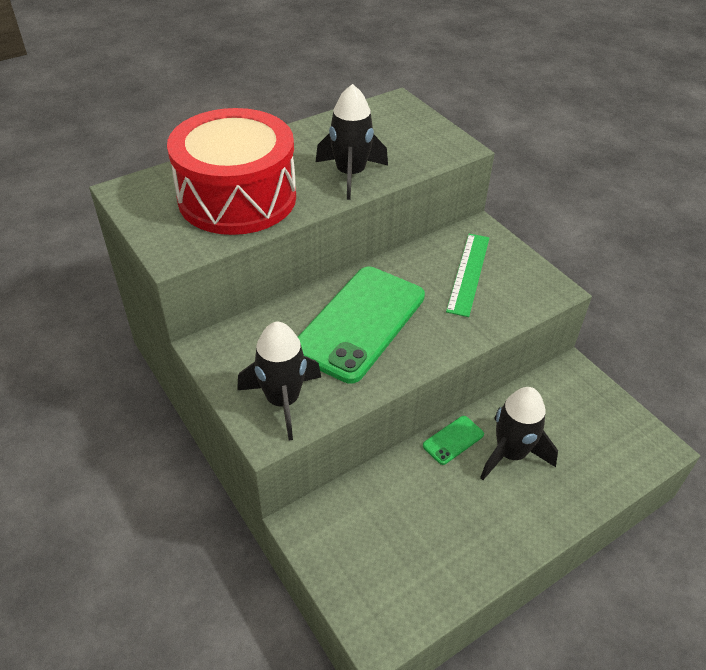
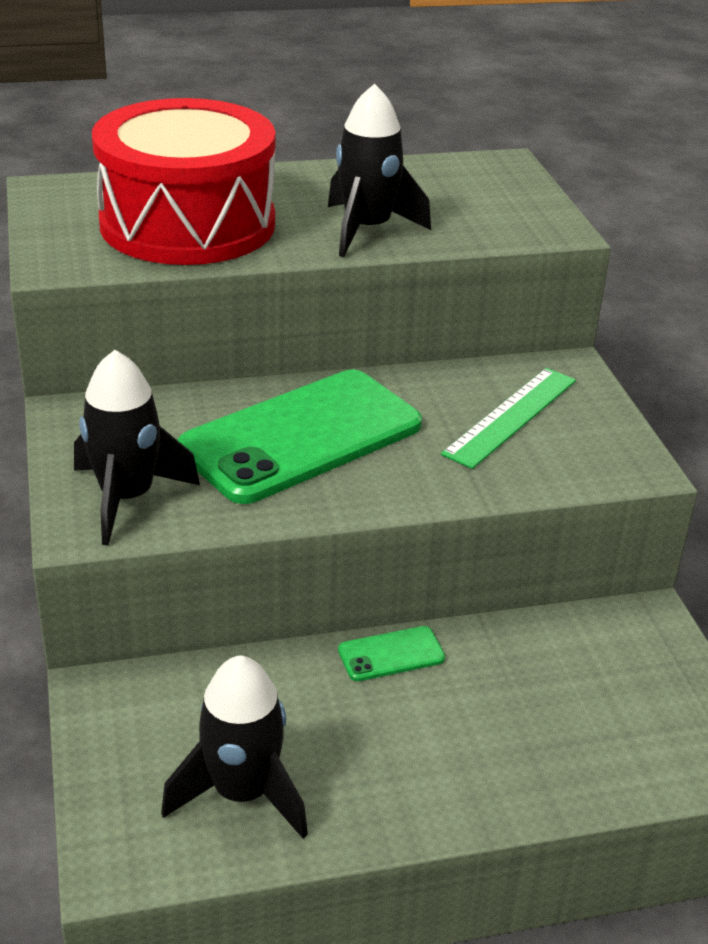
camera: 20 degrees right, 10 degrees down
black rocket [480,387,558,480] -> black rocket moved to [161,656,308,839]

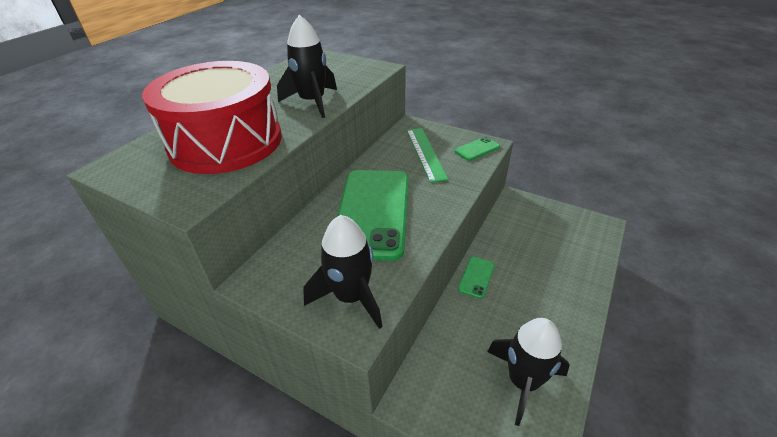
camera: 45 degrees left, 5 degrees up
none -> green phone [455,137,500,161]

